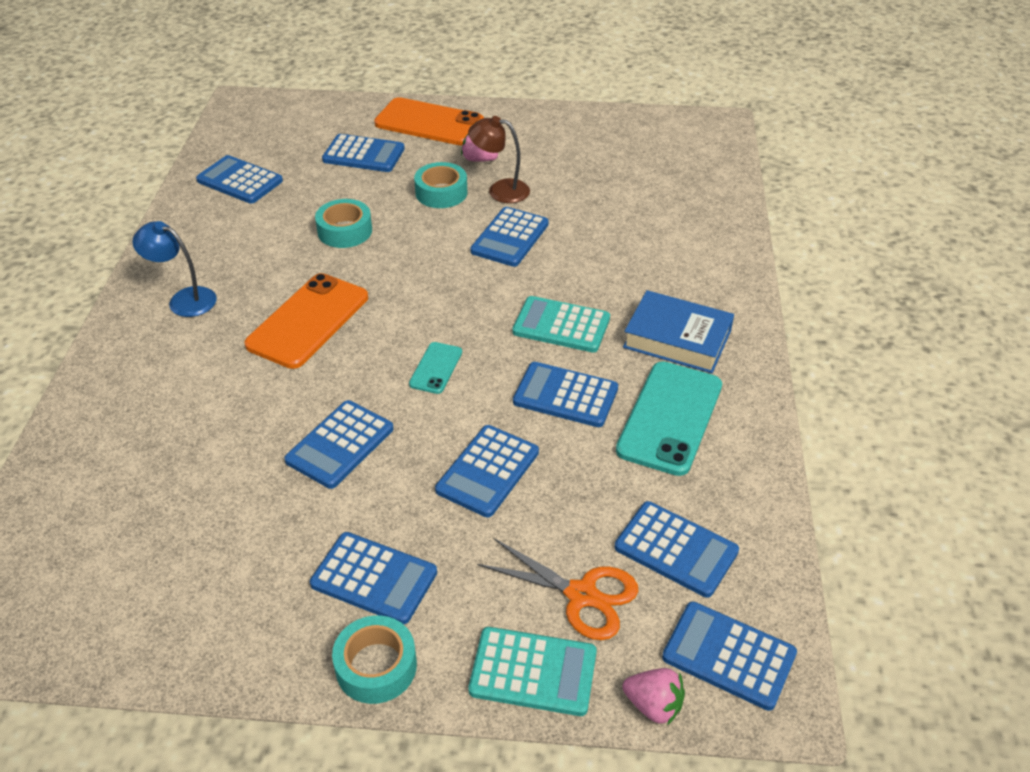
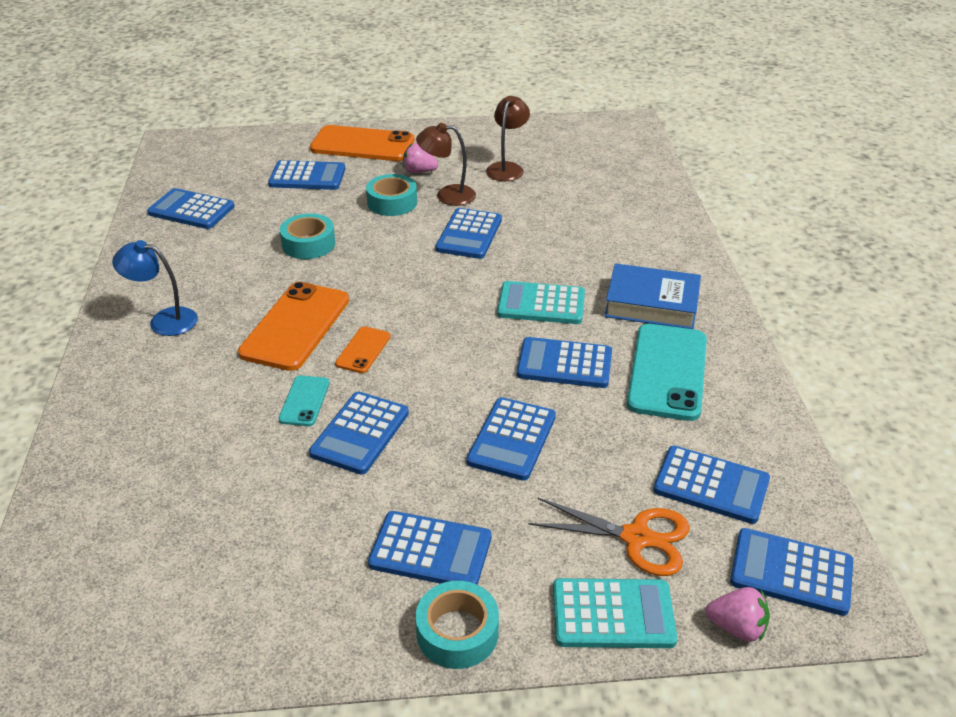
camera: 10 degrees left, 5 degrees down
turquoise phone [409,342,462,394] -> turquoise phone moved to [278,375,330,426]
none -> orange phone [335,326,391,373]
none -> brown lamp [486,96,530,181]

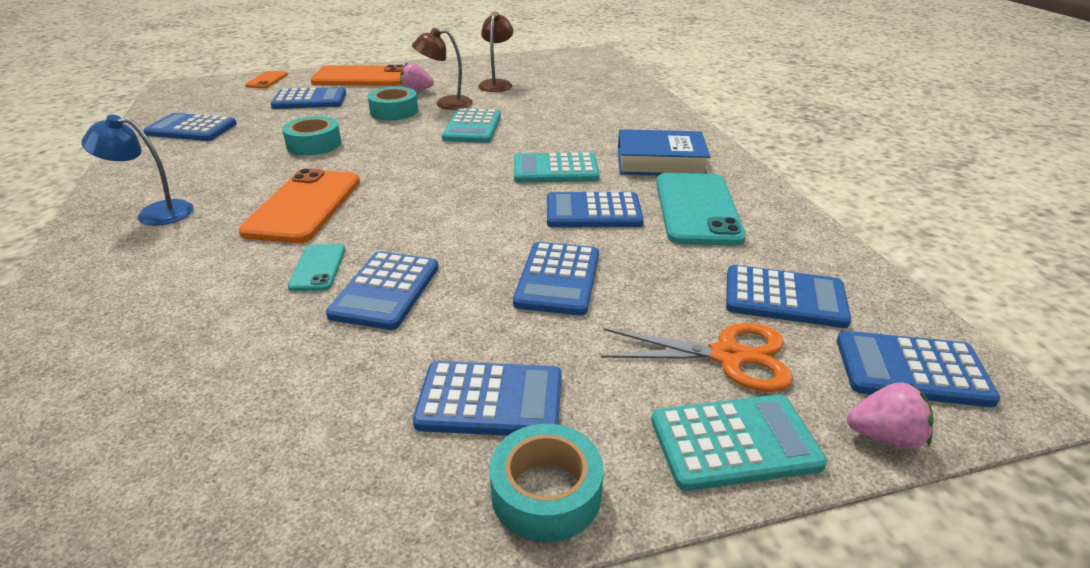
camera: 10 degrees left, 5 degrees down
orange phone [335,326,391,373] -> orange phone moved to [245,71,288,88]
blue calculator [435,208,502,259] -> turquoise calculator [442,108,501,143]

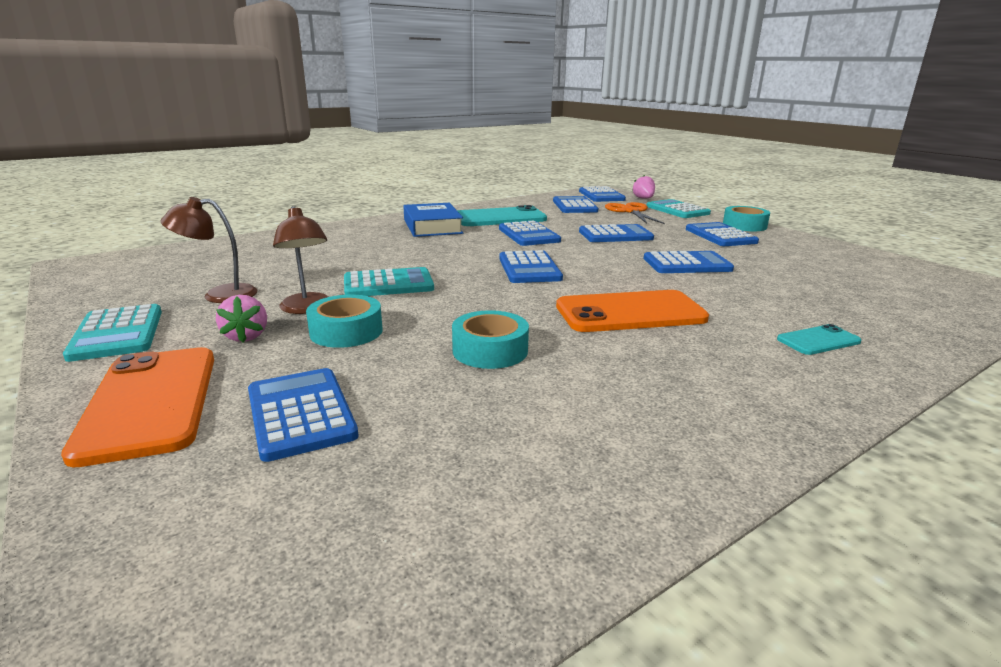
camera: 110 degrees left, 10 degrees down
blue lamp [81,115,194,226] -> none
blue calculator [143,113,237,141] -> blue calculator moved to [499,250,563,283]
orange phone [245,71,288,88] -> none
turquoise phone [287,244,346,291] -> turquoise phone moved to [777,324,862,355]
turquoise calculator [514,152,600,183] -> turquoise calculator moved to [63,304,162,362]

